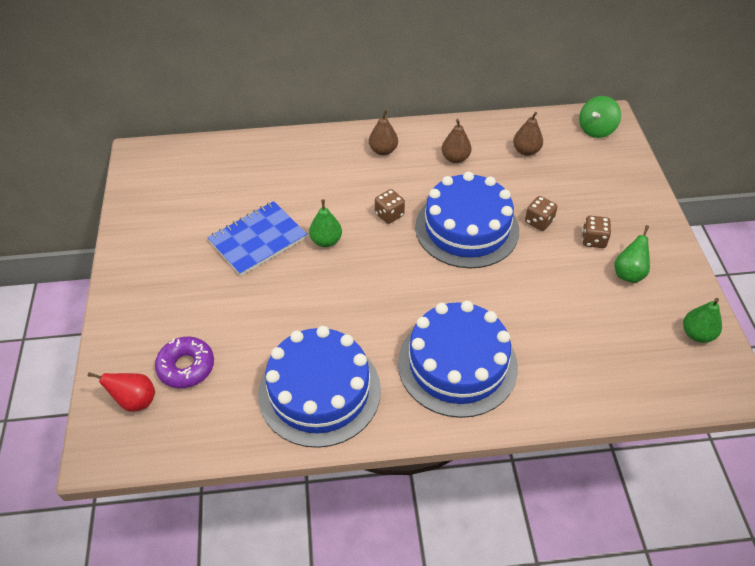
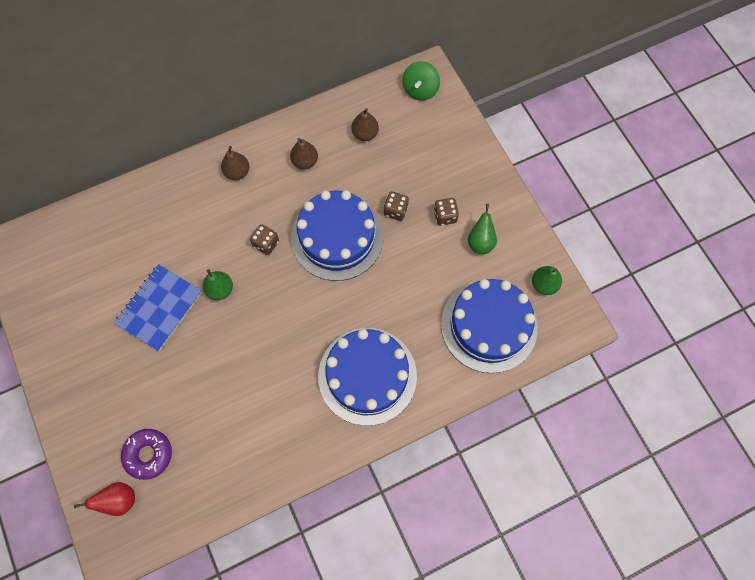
camera: 20 degrees left, 20 degrees up
blue cake [258,326,381,448] -> blue cake moved to [441,279,538,373]

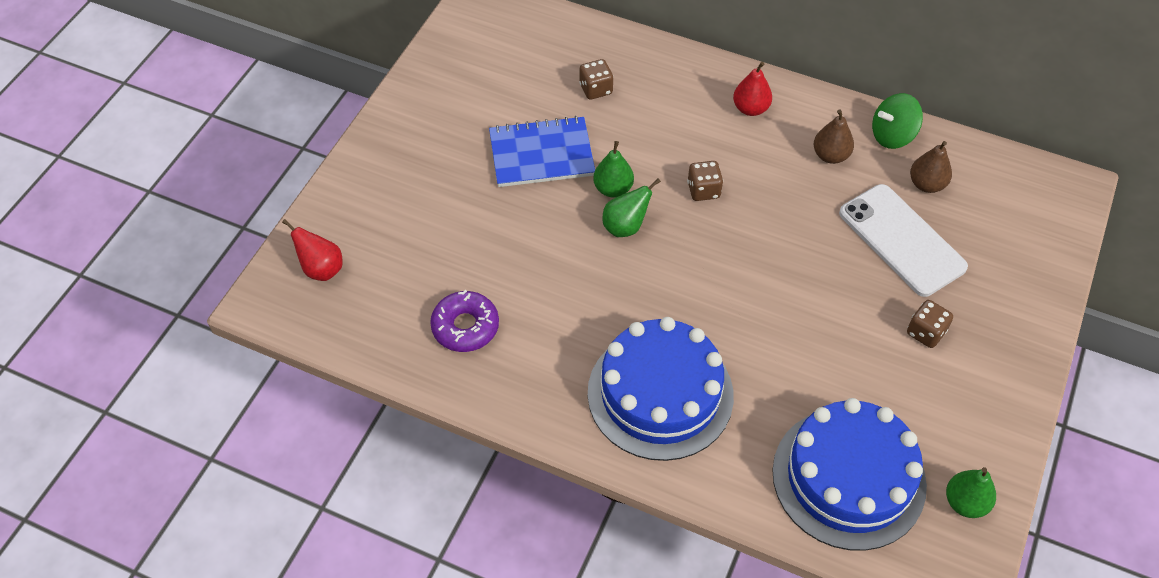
camera: 50 degrees right, 15 degrees down
purple donut [121,429,172,480] -> purple donut moved to [430,290,499,352]
brown pear [221,146,249,180] -> red pear [733,62,772,116]
blue cake [291,191,383,281] -> none
brown dice [384,192,409,221] -> brown dice moved to [579,59,613,100]
green spinning top [402,61,440,101] -> green spinning top moved to [872,93,923,149]
green pear [468,204,497,254] -> green pear moved to [602,179,661,237]
none -> white phone [839,184,968,297]

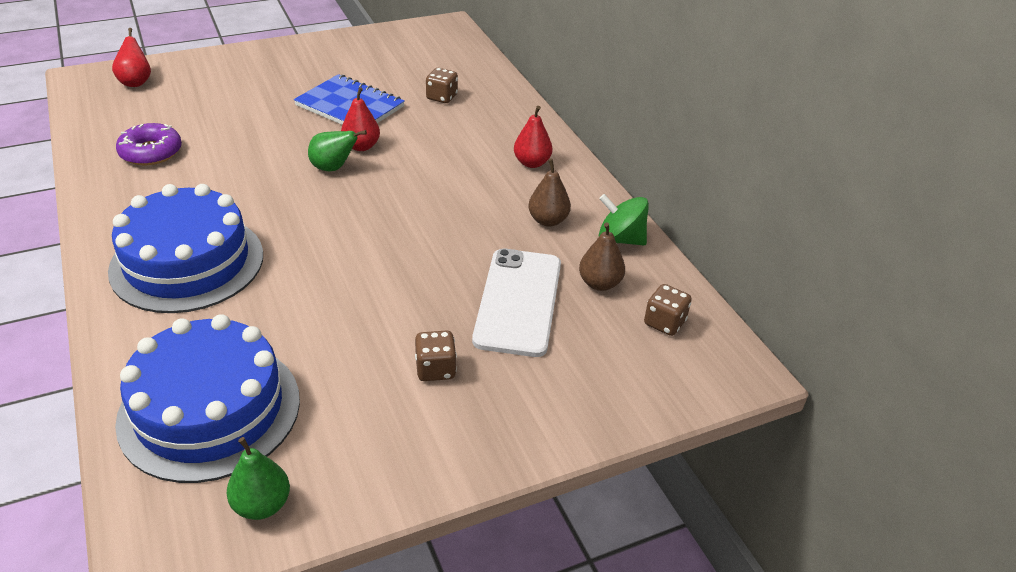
camera: 40 degrees right, 15 degrees down
green pear [593,141,634,197] -> red pear [341,87,380,151]
brown dice [687,161,723,201] -> brown dice moved to [644,284,692,336]

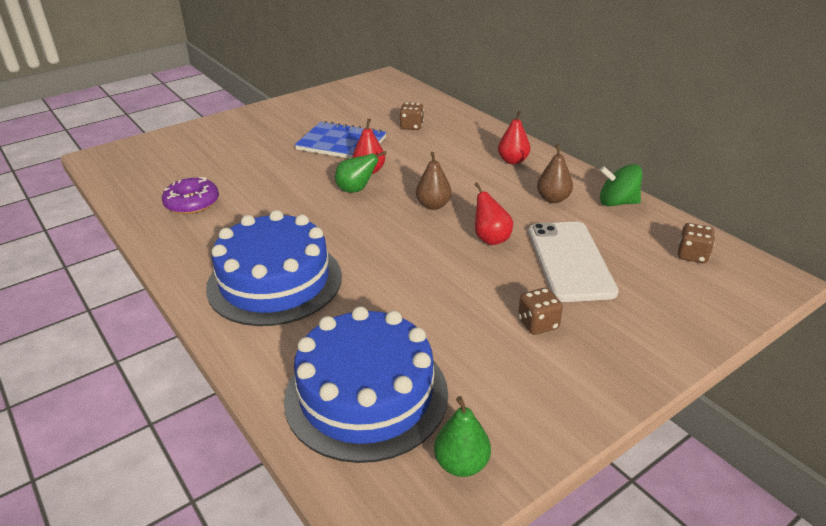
camera: 10 degrees left, 5 degrees down
red pear [112,28,151,87] -> red pear moved to [475,182,513,245]
brown pear [579,222,625,291] -> brown pear moved to [416,152,452,210]

